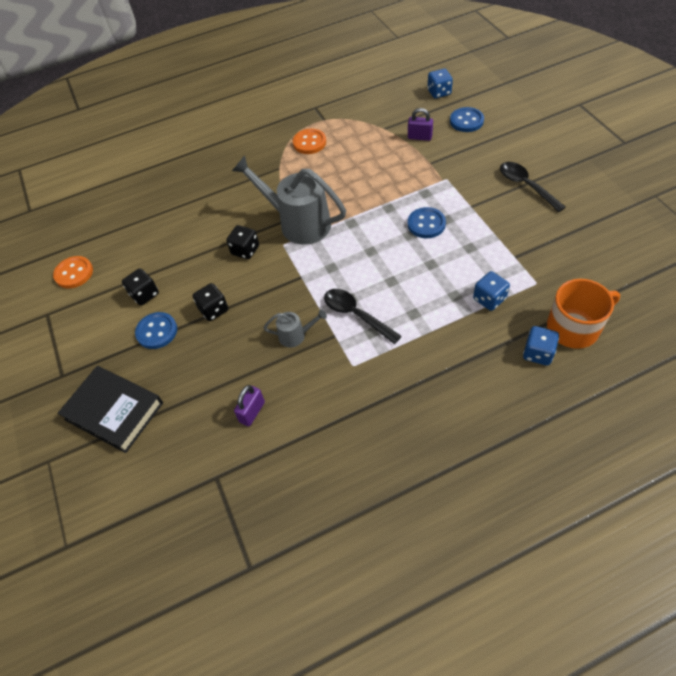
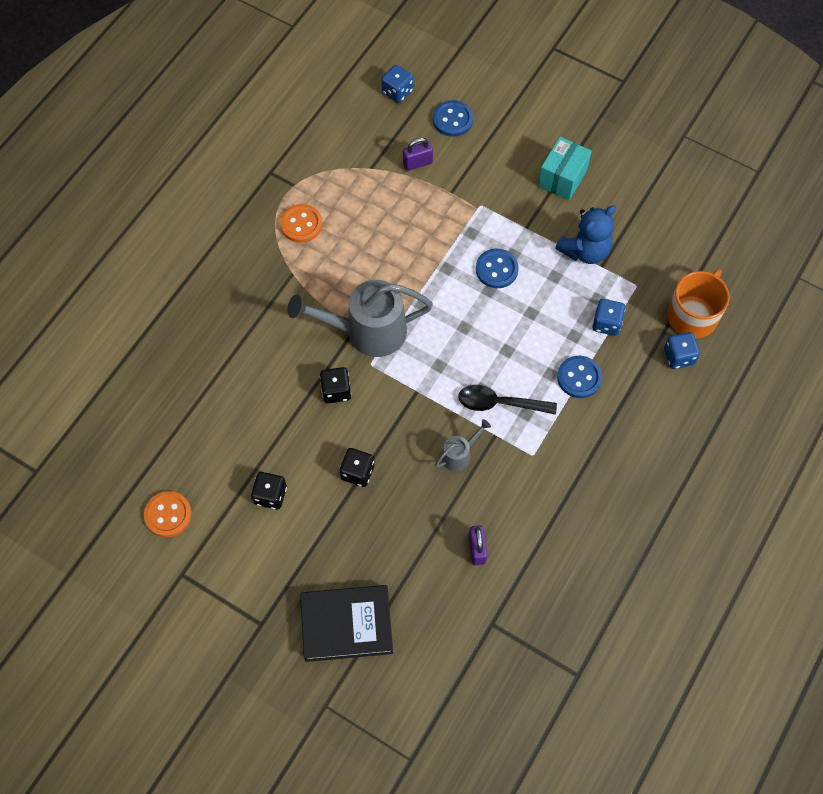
camera: 40 degrees left, 10 degrees up
blue button [135,312,177,349] -> blue button moved to [557,356,602,398]
black spoon [500,162,566,212] -> turquoise box [538,137,592,200]
none -> blue teddy bear [555,205,616,264]

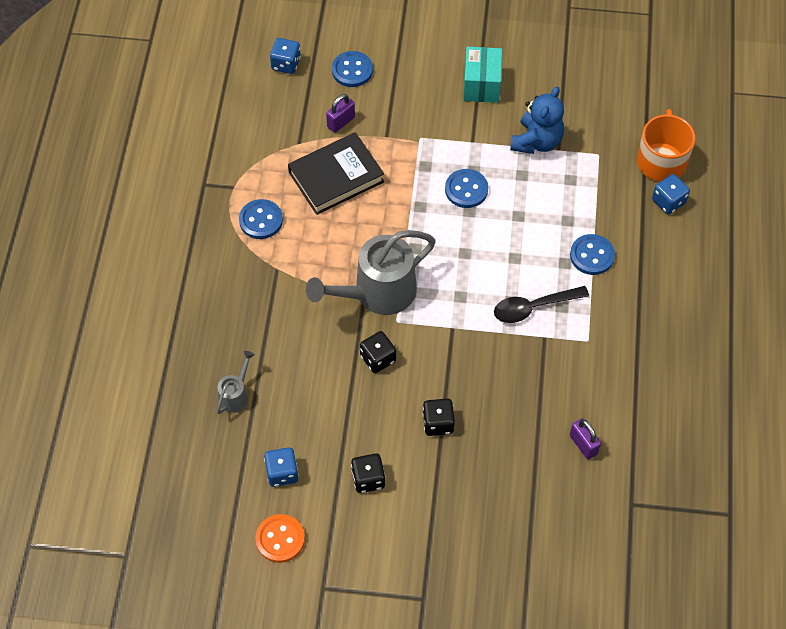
camera: 25 degrees left, 5 degrees down
orange button [280,204,322,243] -> blue button [239,199,283,239]
black book [300,585,393,662] -> black book moved to [288,132,384,215]
grey watering can [435,419,491,471] -> grey watering can moved to [217,351,255,414]
blue dice [592,299,625,336] -> blue dice moved to [264,447,299,487]

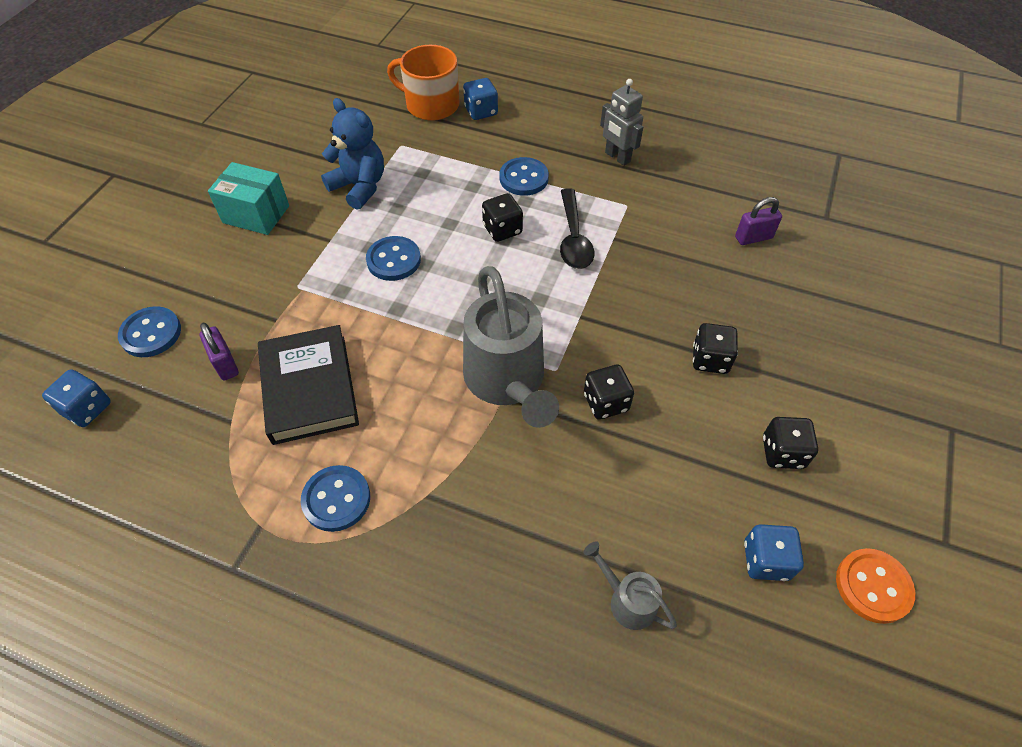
camera: 75 degrees left, 5 degrees down
none -> black dice [482,193,523,242]
none -> grey robot [600,79,643,166]

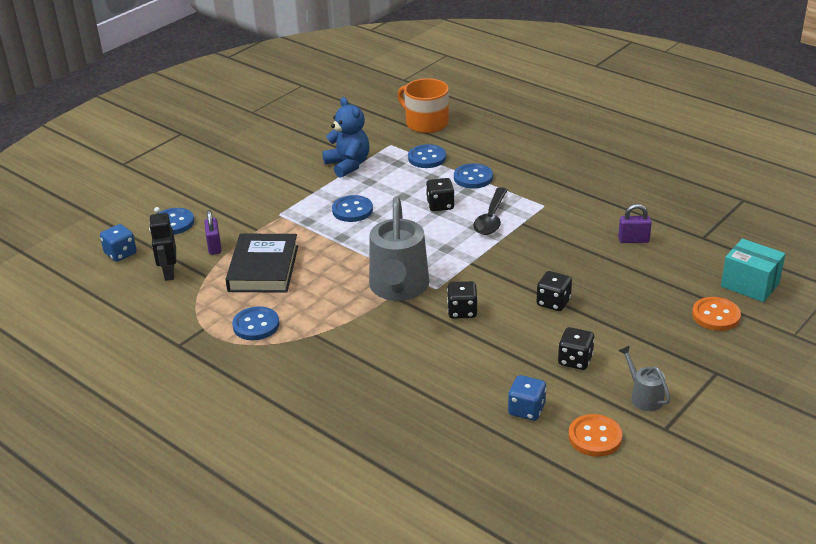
camera: 20 degrees right, 20 degrees down
turquoise box [208,162,289,235] -> turquoise box moved to [721,238,785,302]
blue dice [463,78,498,120] -> none
grey watering can [583,541,677,630] -> grey watering can moved to [618,346,670,411]
grey robot [600,79,643,166] -> none
none -> black robot [149,207,176,281]
none -> blue button [408,144,446,168]
none -> orange button [692,297,741,331]

